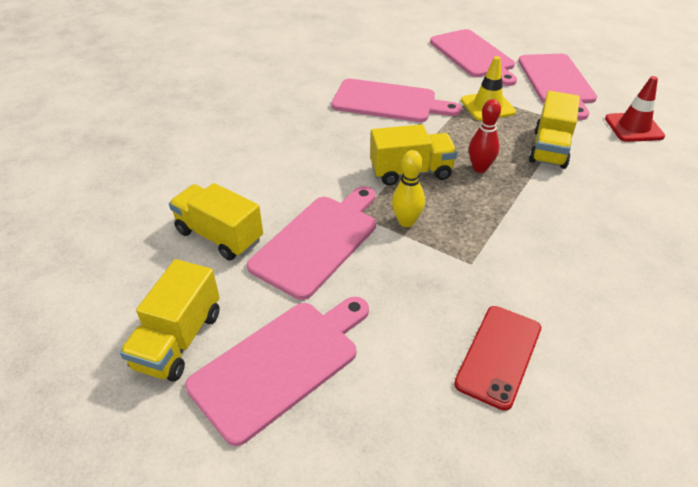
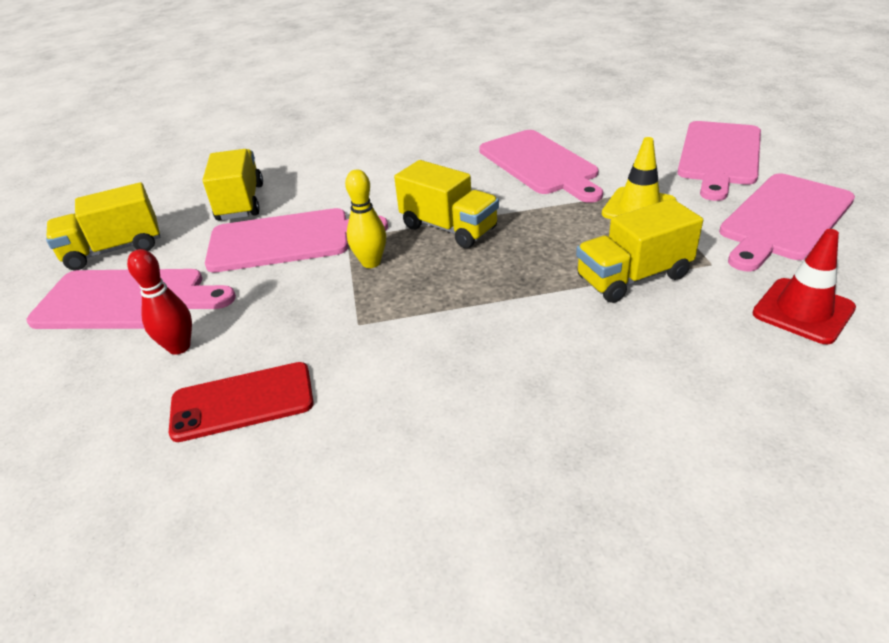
camera: 50 degrees right, 5 degrees down
red bowling pin [469,99,501,173] -> red bowling pin moved to [127,249,192,355]

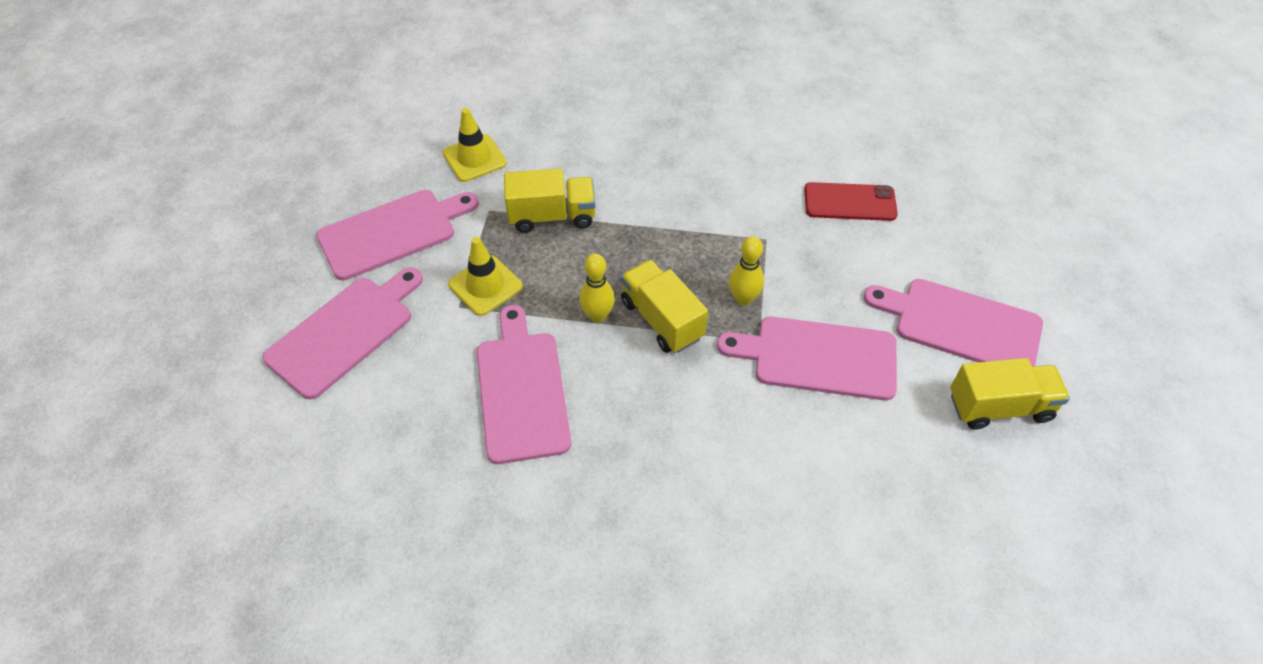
camera: 165 degrees left, 15 degrees up
red bowling pin [127,249,192,355] -> none
yellow truck [202,149,263,220] -> none
red traffic cone [753,229,856,344] -> yellow traffic cone [443,108,507,182]
none -> yellow bowling pin [579,253,615,323]

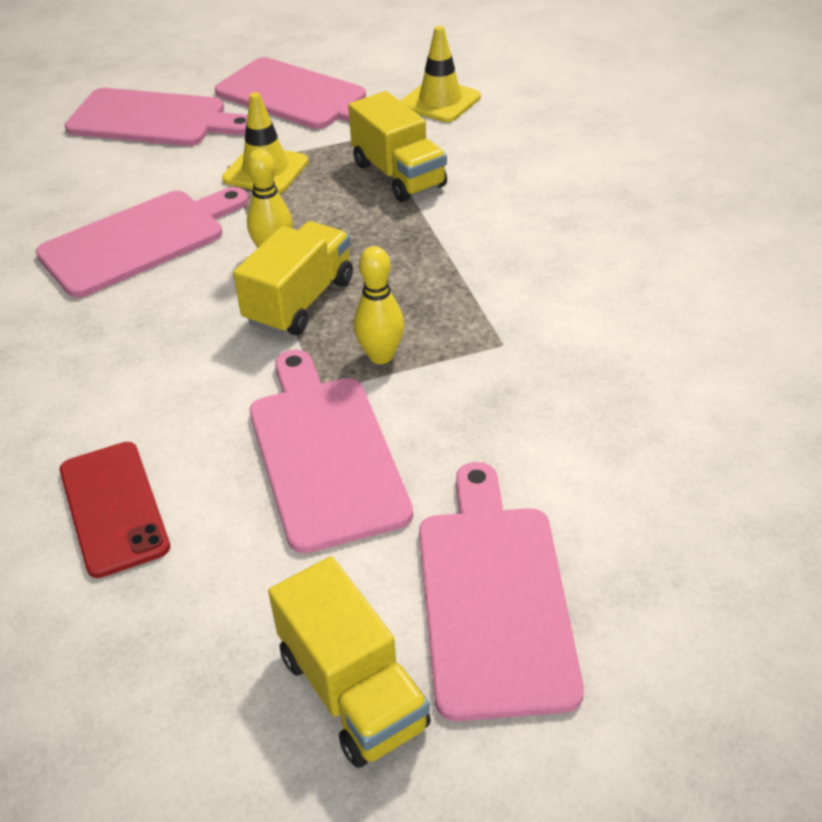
camera: 65 degrees right, 10 degrees down
red phone [804,182,898,221] -> red phone moved to [60,442,170,578]

